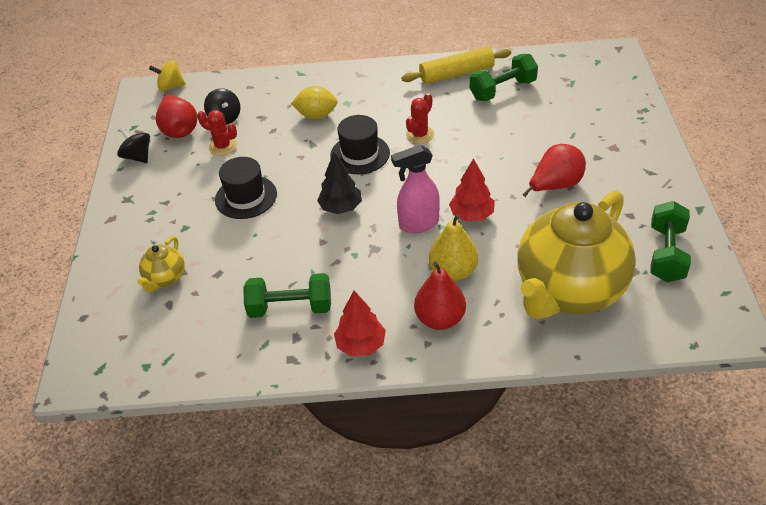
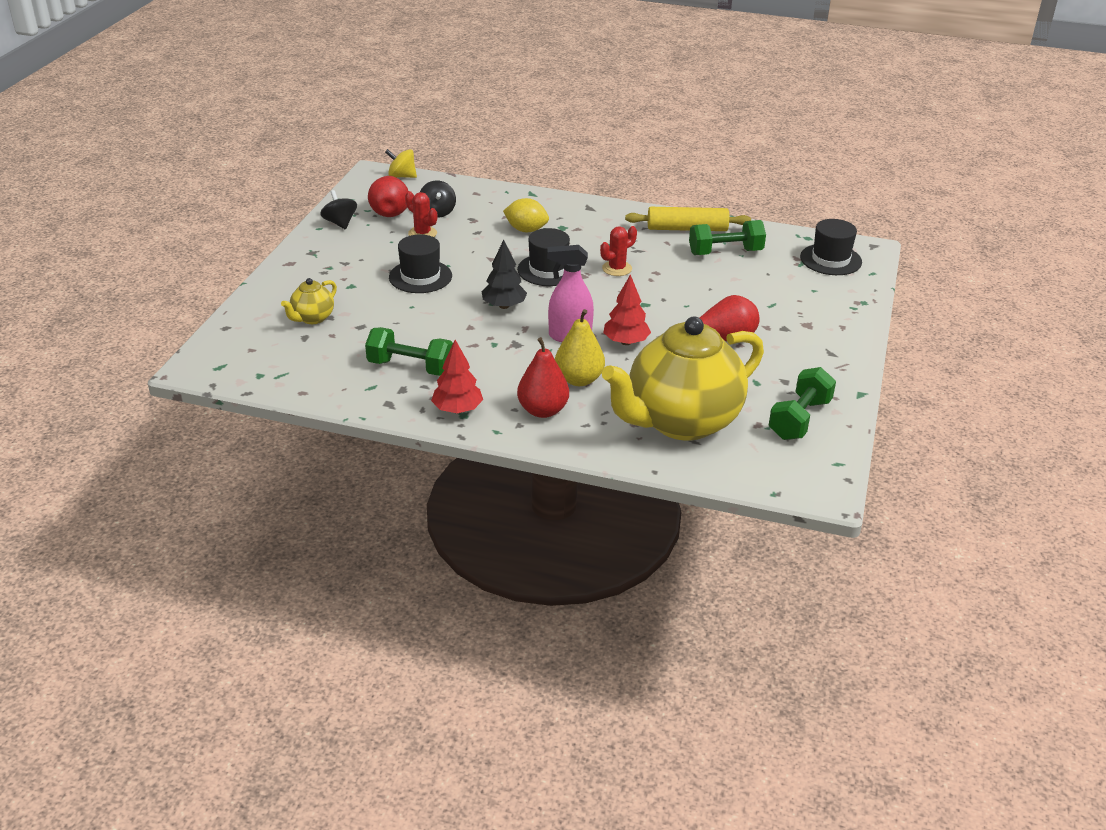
camera: 15 degrees right, 10 degrees down
none -> black hat [800,219,862,275]

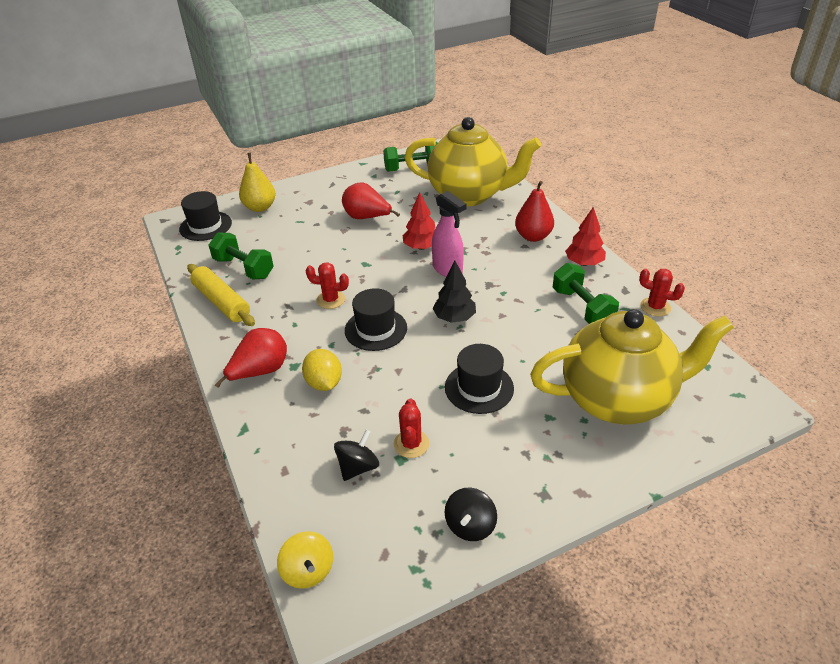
camera: 130 degrees left, 5 degrees up
yellow teapot [281,278,337,324] -> yellow teapot [530,309,734,424], size x2.40
red pear [368,176,408,217] -> red pear moved to [215,328,287,388]
yellow pear [555,309,605,386] -> yellow pear moved to [239,153,276,212]
none -> red cactus [639,269,685,317]

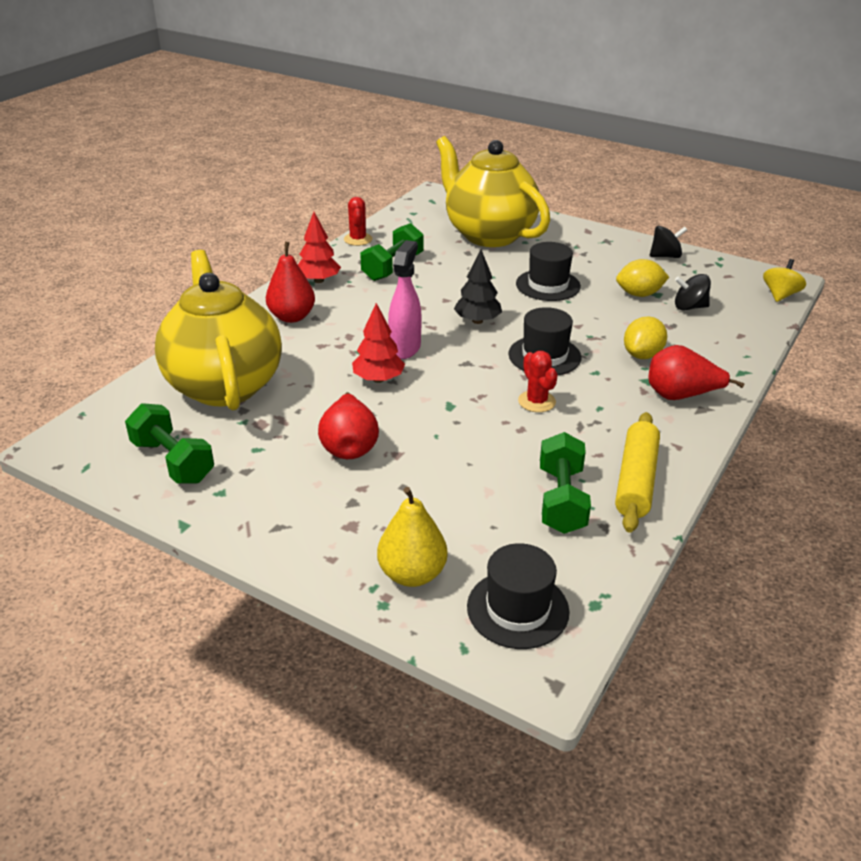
camera: 125 degrees left, 5 degrees down
red cactus [394,398,429,458] -> yellow lemon [616,259,669,297]

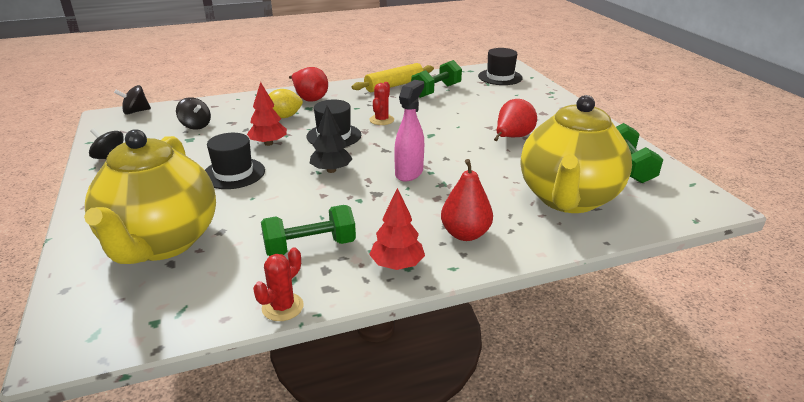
camera: 140 degrees left, 5 degrees down
red tree [352,303,405,383] -> red tree moved to [247,82,287,146]
yellow pear [377,487,448,587] -> none
pink spray bottle [388,240,422,359] -> pink spray bottle turned 150 degrees clockwise [394,80,424,182]
yellow lemon [616,259,669,297] -> none
yellow spinning top [763,259,806,302] -> black spinning top [114,85,151,115]

